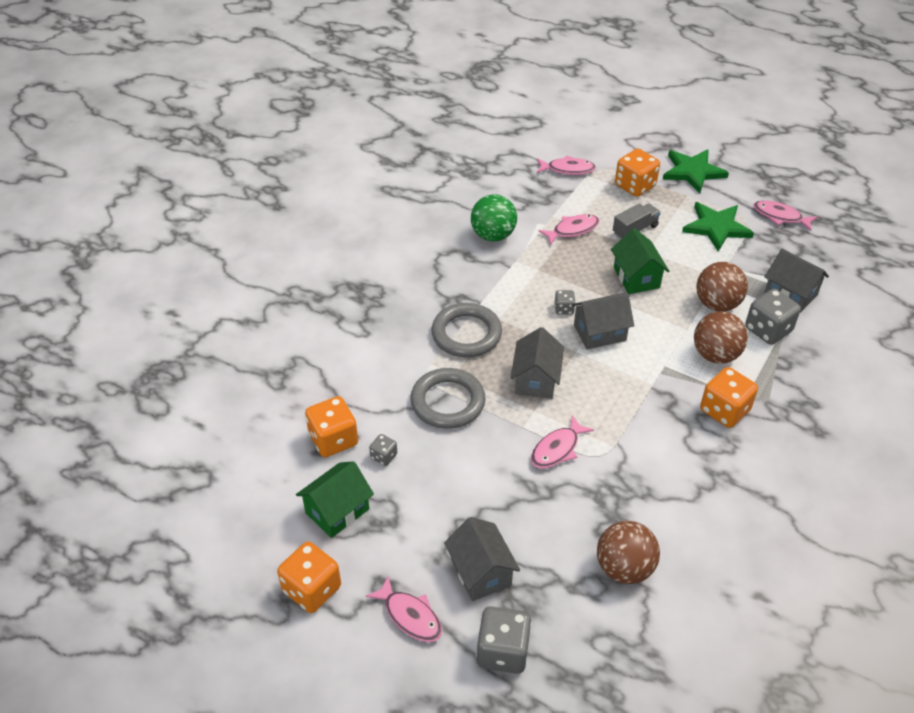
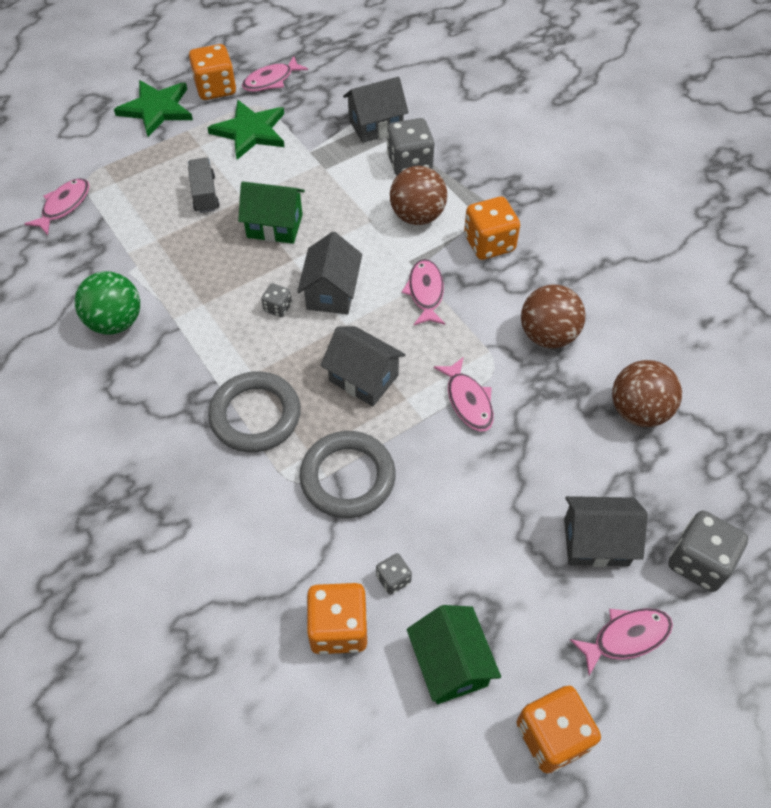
camera: 65 degrees left, 10 degrees up
pink fish [538,214,599,245] -> pink fish moved to [402,259,445,325]
orange dice [615,149,660,197] -> orange dice moved to [189,44,236,100]
brown ball [696,262,748,311] -> brown ball moved to [521,285,586,348]

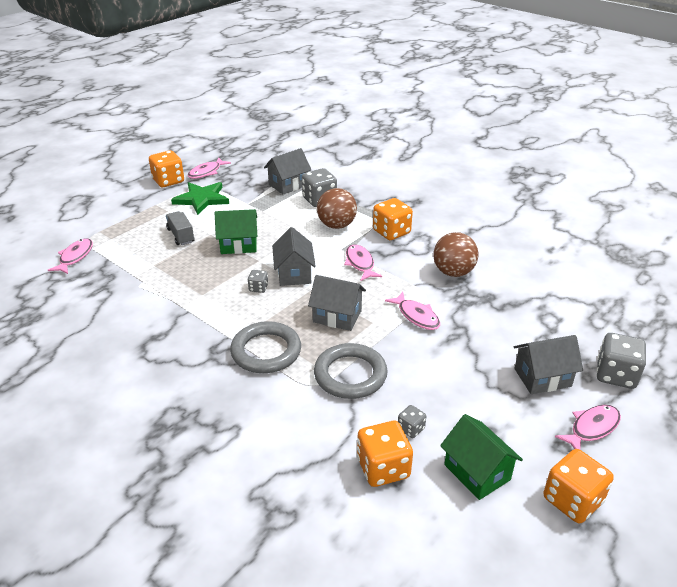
camera: 15 degrees left, 20 degrees down
green ball [75,271,140,334] -> none
green star [114,80,193,137] -> none
brown ball [612,360,682,427] -> none

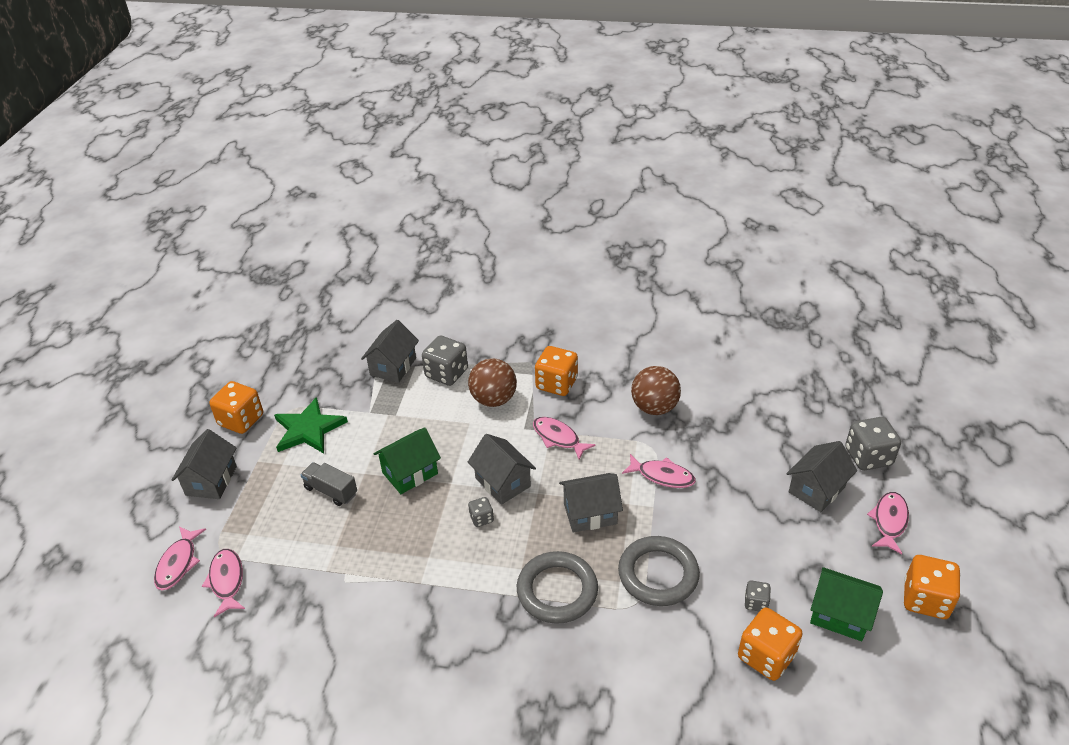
camera: 30 degrees left, 5 degrees up
pink fish [188,157,231,179] -> pink fish moved to [154,526,206,590]
none -> grey house [172,429,237,499]

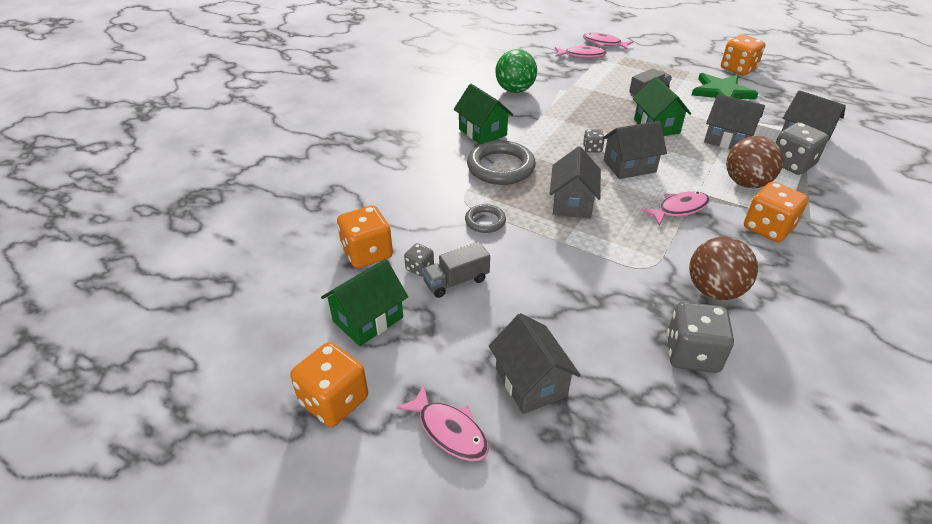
camera: 110 degrees right, 0 degrees up
grey house [172,429,237,499] -> grey house moved to [704,94,765,149]
grey ring [618,536,700,606] -> grey ring [465,204,506,233], size x0.54
pink fish [622,454,696,488] -> none
grey dice [845,417,901,471] -> grey dice moved to [667,302,734,373]
none -> grey truck [422,242,490,298]
none -> green house [454,84,513,144]
none -> green ball [495,49,537,93]

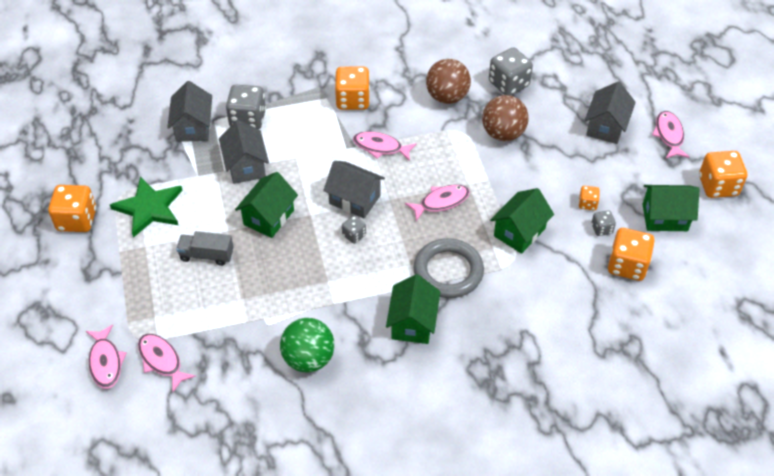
camera: 135 degrees left, 10 degrees up
grey truck [422,242,490,298] -> orange dice [579,186,600,210]
grey ring [465,204,506,233] -> green house [490,188,554,254]
grey house [550,146,601,218] -> pink fish [405,185,470,221]
brown ball [726,136,783,188] -> brown ball moved to [482,95,528,141]

